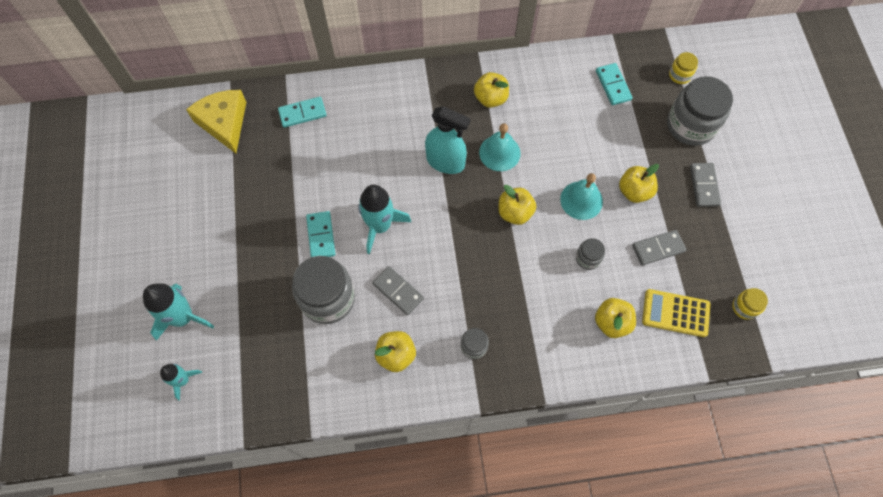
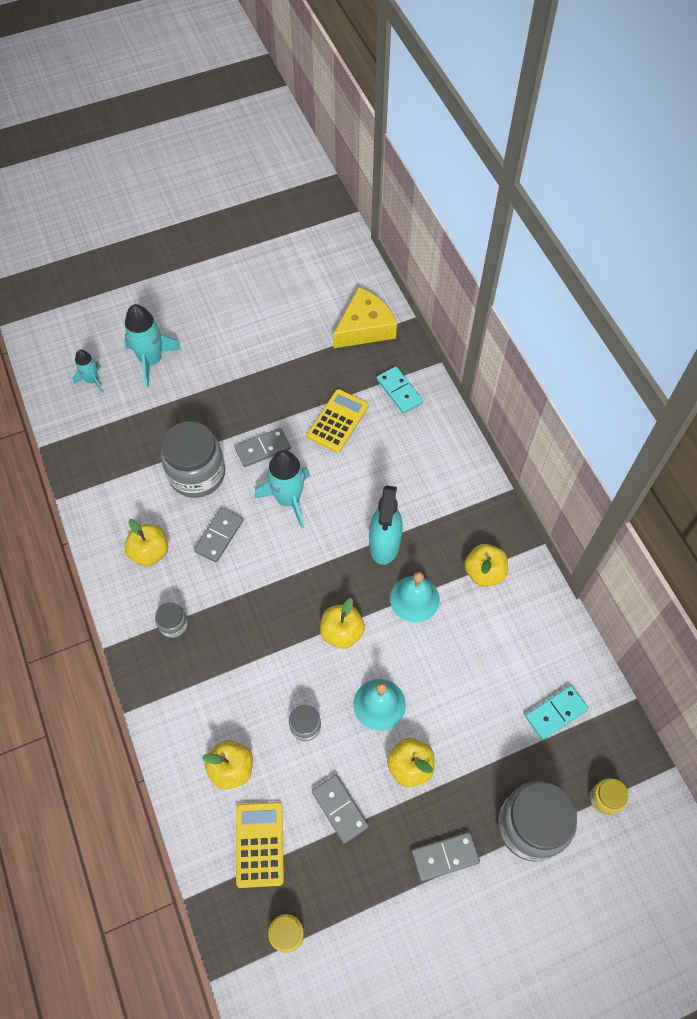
camera: 75 degrees right, 5 degrees down
turquoise domino [306,211,335,257] -> grey domino [235,428,291,467]
none -> yellow calculator [307,389,369,452]

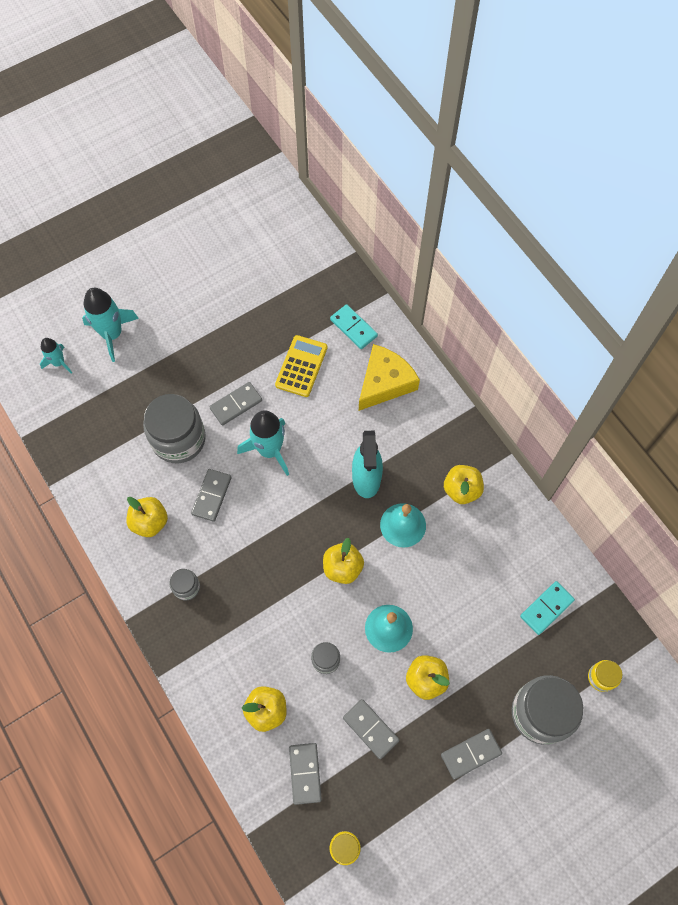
camera: 10 degrees left, 5 degrees up
yellow calculator [236,802,284,888] -> grey domino [289,743,322,805]
yellow cheese [333,287,397,348] -> yellow cheese moved to [359,344,420,411]

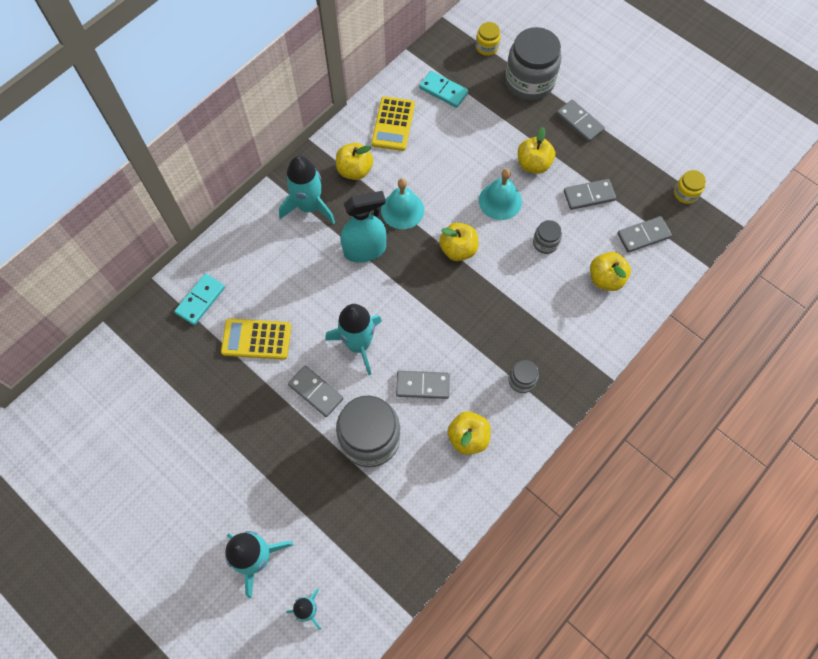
camera: 105 degrees left, 0 degrees up
grey domino [343,699,399,759] -> grey domino turned 45 degrees clockwise [564,179,616,210]
yellow cheese [359,344,420,411] -> none
none -> turquoise rocket [279,156,335,224]
none -> yellow calculator [371,96,415,151]

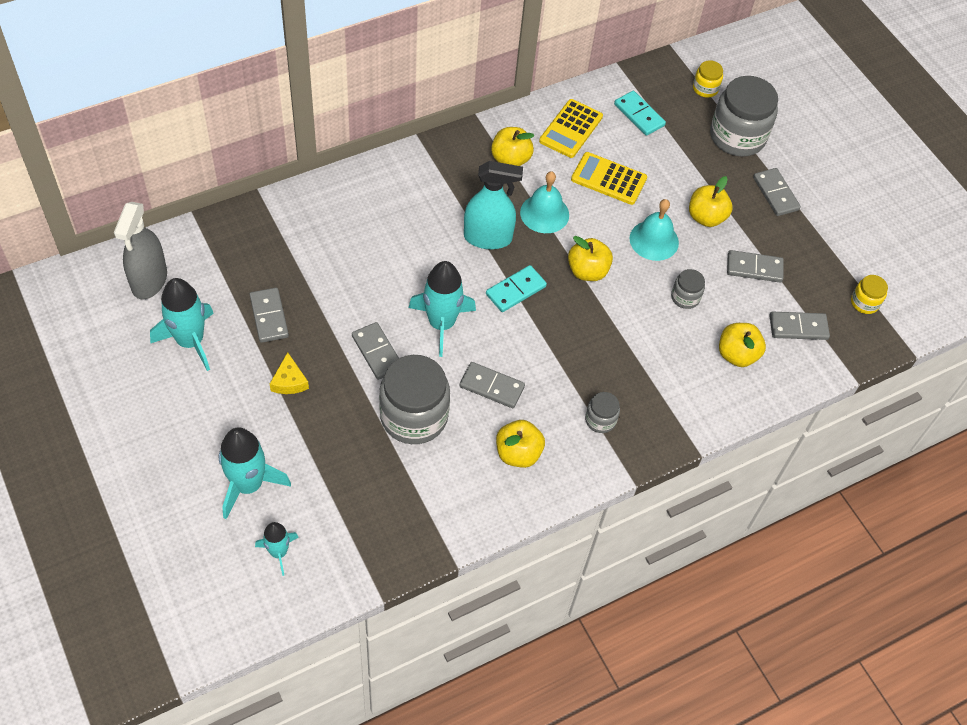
camera: 15 degrees right, 10 degrees down
turquoise domino [174,274,225,325] -> turquoise domino moved to [486,265,547,312]
yellow calculator [221,318,291,360] -> yellow calculator moved to [571,152,647,205]
turquoise rocket [279,156,335,224] -> turquoise rocket moved to [150,278,214,371]
none -> grey spray bottle [114,202,167,299]
none -> grey domino [250,288,289,343]
none -> yellow cheese [270,352,309,394]

